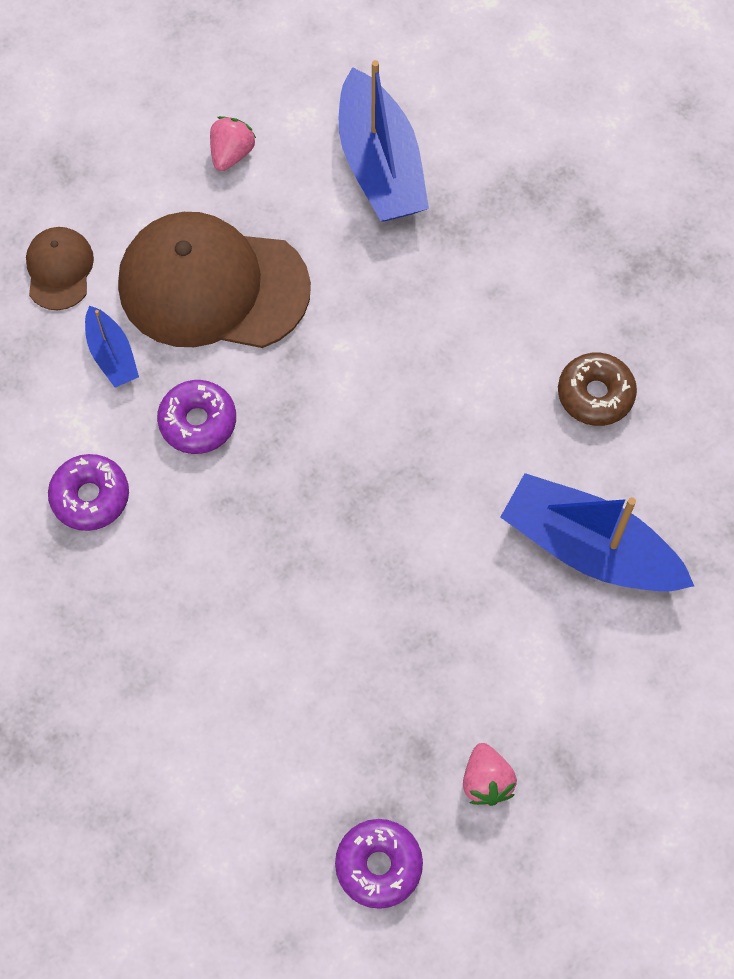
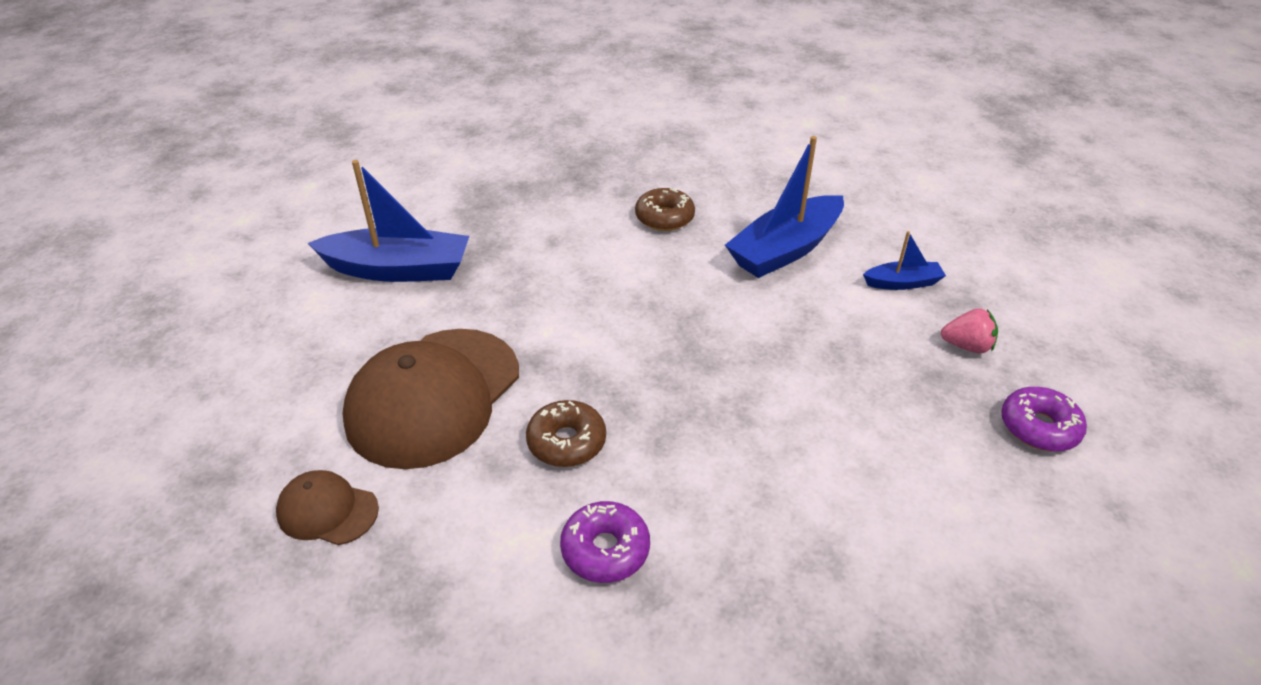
camera: 70 degrees left, 25 degrees down
blue boat [85,306,139,388] -> blue boat moved to [863,231,946,290]
purple donut [157,380,236,454] -> brown donut [526,400,606,467]
pink strawberry [210,116,256,171] -> none

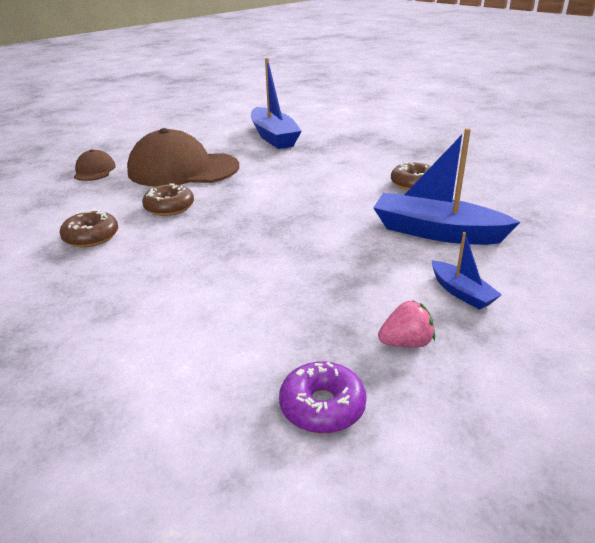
camera: 65 degrees right, 10 degrees down
purple donut [560,501,650,583] -> brown donut [59,210,118,247]
pink strawberry [941,308,998,353] -> pink strawberry turned 90 degrees counterclockwise [378,300,435,348]

